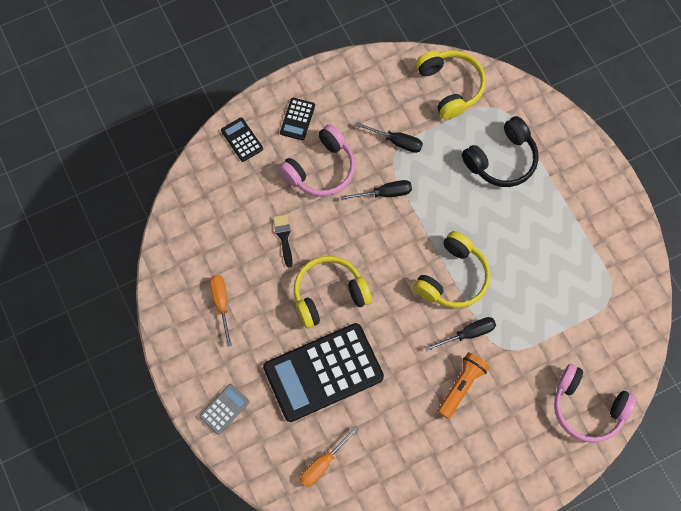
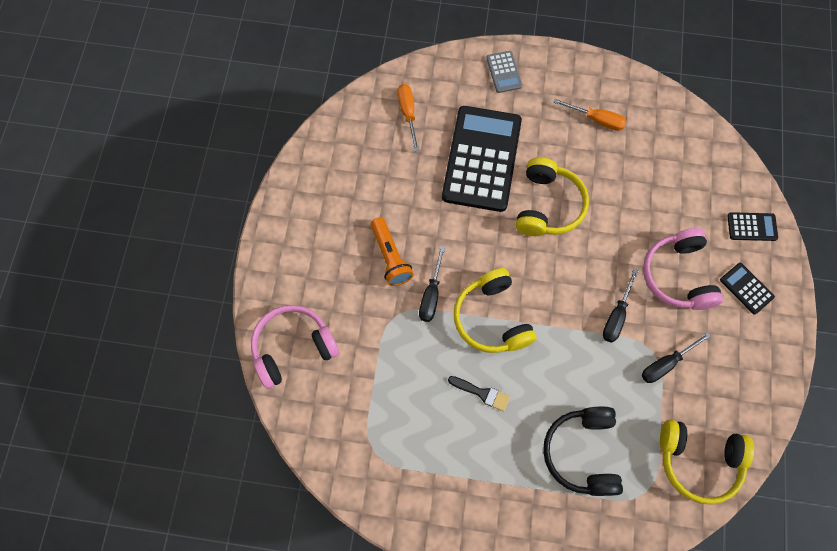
camera: 125 degrees right, 0 degrees up
black brush [273,214,293,267] -> black brush moved to [448,376,510,411]

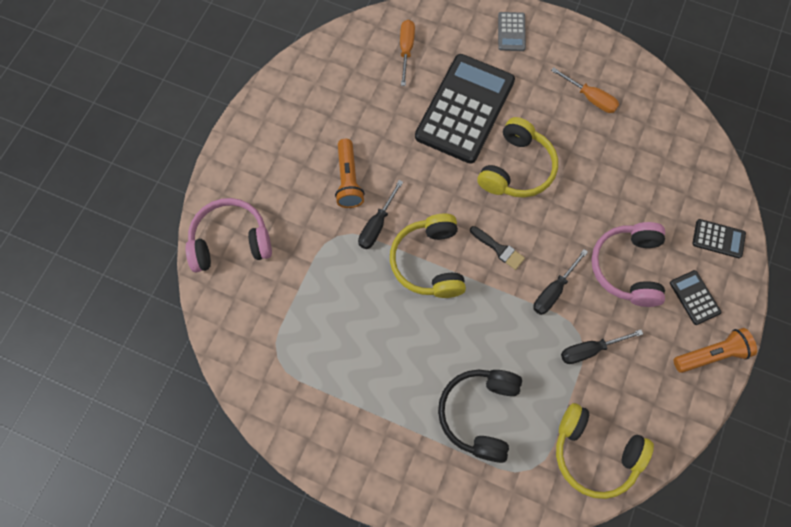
camera: 15 degrees right, 0 degrees up
black brush [448,376,510,411] -> black brush moved to [470,226,525,270]
none -> orange flashlight [674,328,757,373]

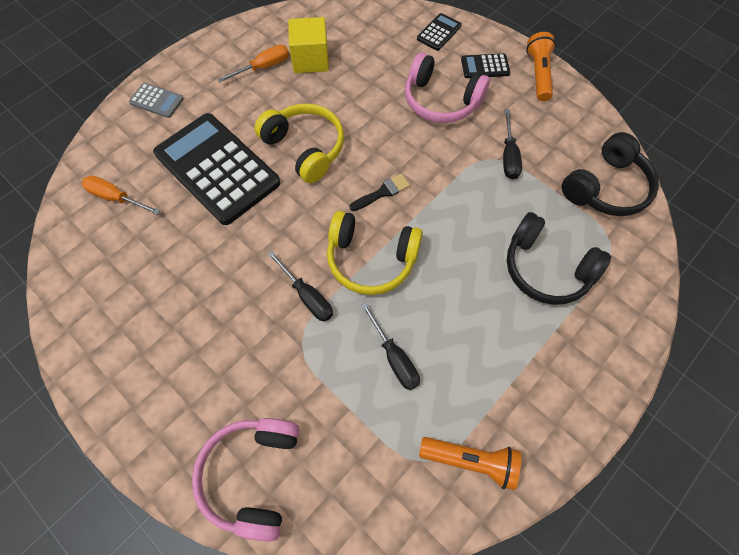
camera: 70 degrees left, 5 degrees down
orange flashlight [335,139,365,208] -> orange flashlight moved to [419,437,521,490]
black screwdriver [533,249,588,315] -> black screwdriver moved to [361,302,420,390]
yellow headphones [556,403,654,499] -> black headphones [562,132,659,216]
none -> yellow cube [288,17,329,73]

